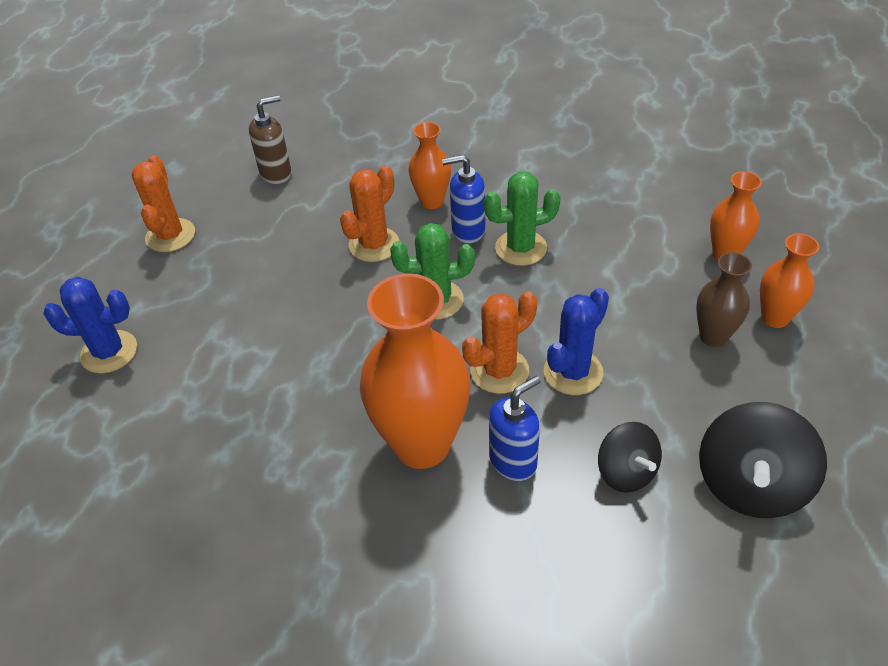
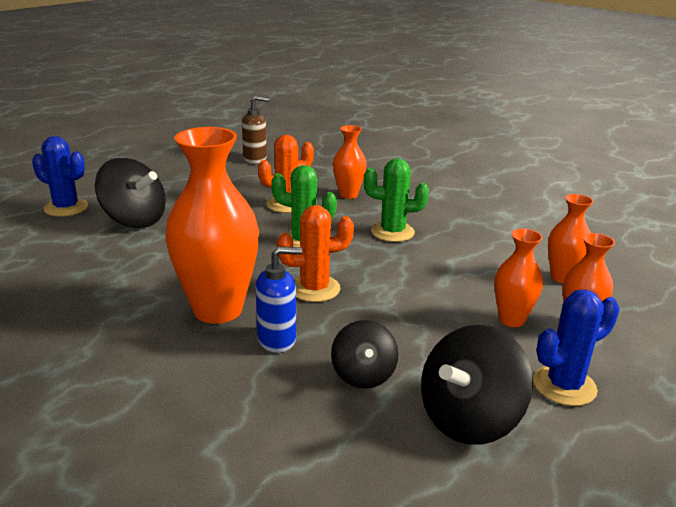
camera: 20 degrees right, 20 degrees down
orange cactus [131,155,195,252] -> none
blue soap dispenser [442,155,486,243] -> none
blue cactus [544,288,609,395] -> blue cactus moved to [533,290,620,406]
brown vase [696,252,752,347] -> orange vase [494,229,543,327]
none -> black spinning top [95,158,166,228]

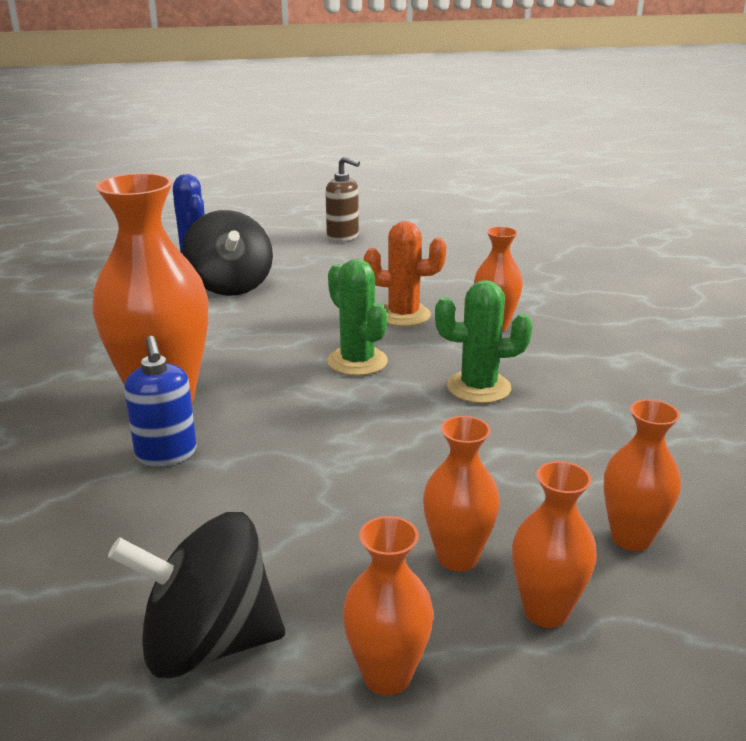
camera: 40 degrees right, 0 degrees up
brown soap dispenser [242,96,269,163] -> brown soap dispenser moved to [325,156,360,242]
blue soap dispenser [255,246,302,353] -> blue soap dispenser turned 45 degrees clockwise [124,336,197,466]
orange cactus [277,205,354,302] -> none
black spinning top [331,320,398,389] -> none
green cactus [364,158,429,242] -> green cactus turned 45 degrees counterclockwise [435,280,532,403]
blue cactus [533,290,620,406] -> orange vase [342,516,433,696]

